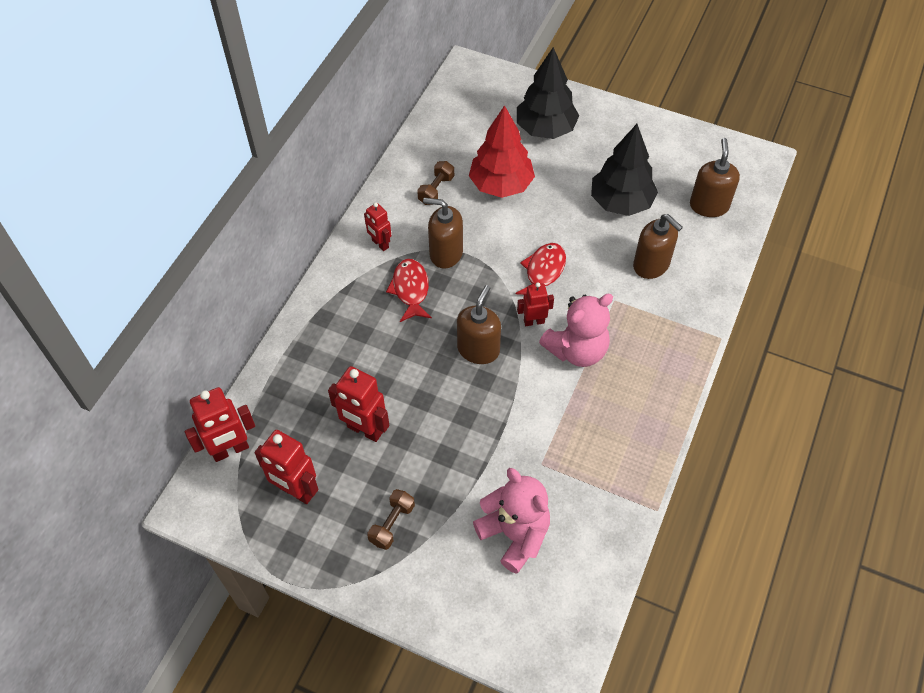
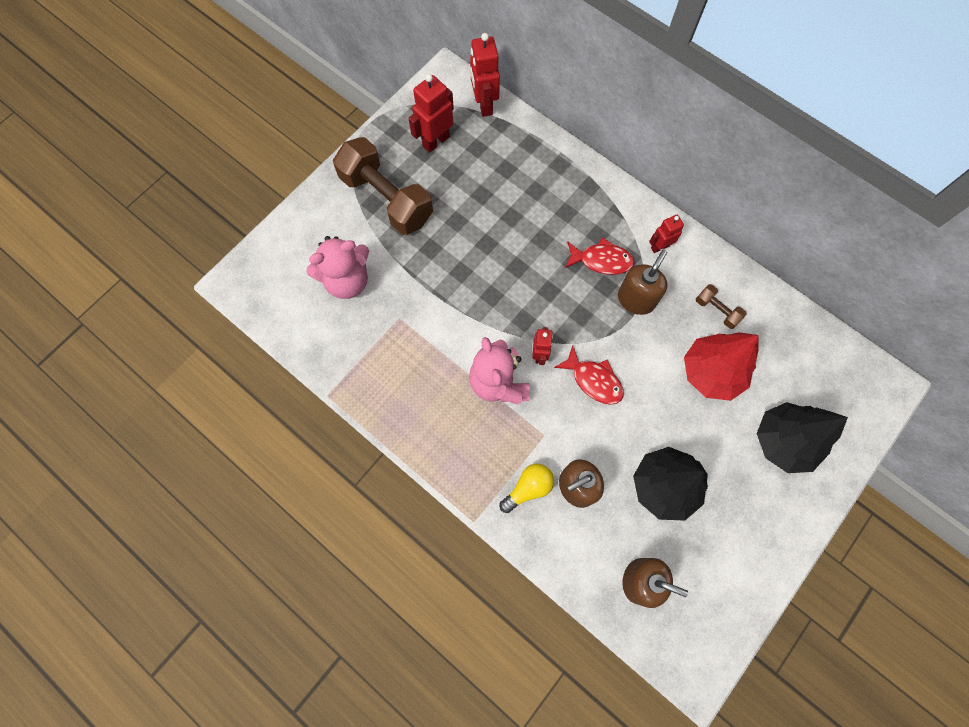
camera: 105 degrees right, 15 degrees up
red robot [328,366,389,442] -> none
brown dumbbell [367,489,415,550] -> brown dumbbell [333,137,433,235], size x2.27
brown soap dispenser [457,285,501,364] -> none
none -> yellow light bulb [500,463,554,513]

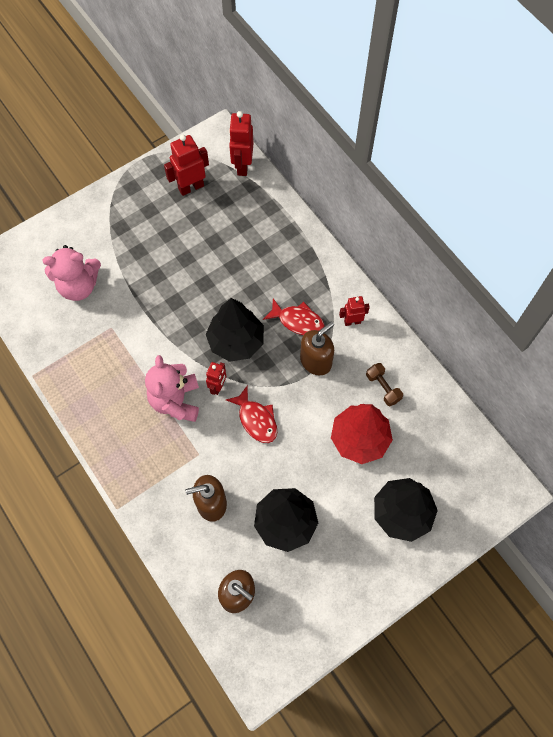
camera: 15 degrees right, 5 degrees down
brown dumbbell [333,137,433,235] -> none
yellow light bulb [500,463,554,513] -> none
none -> black tree [206,298,264,362]

